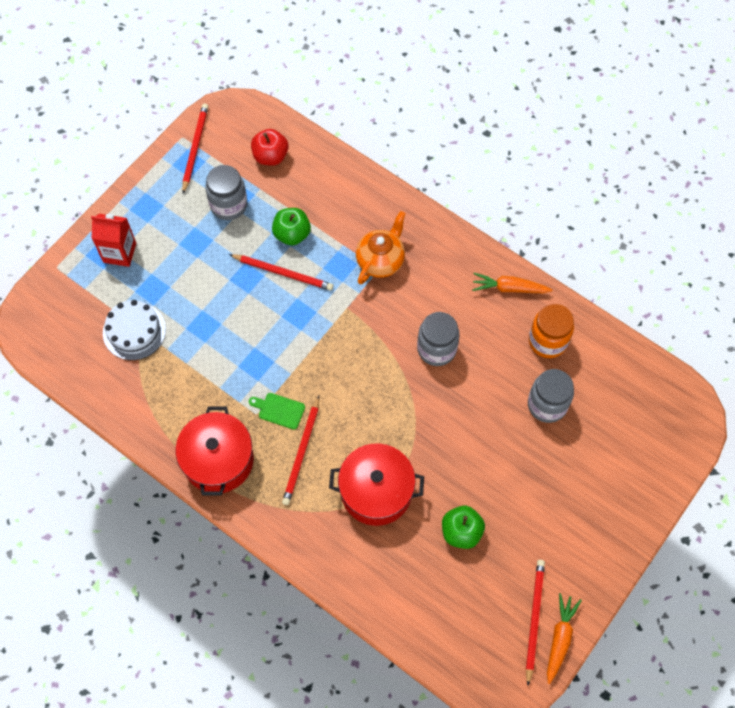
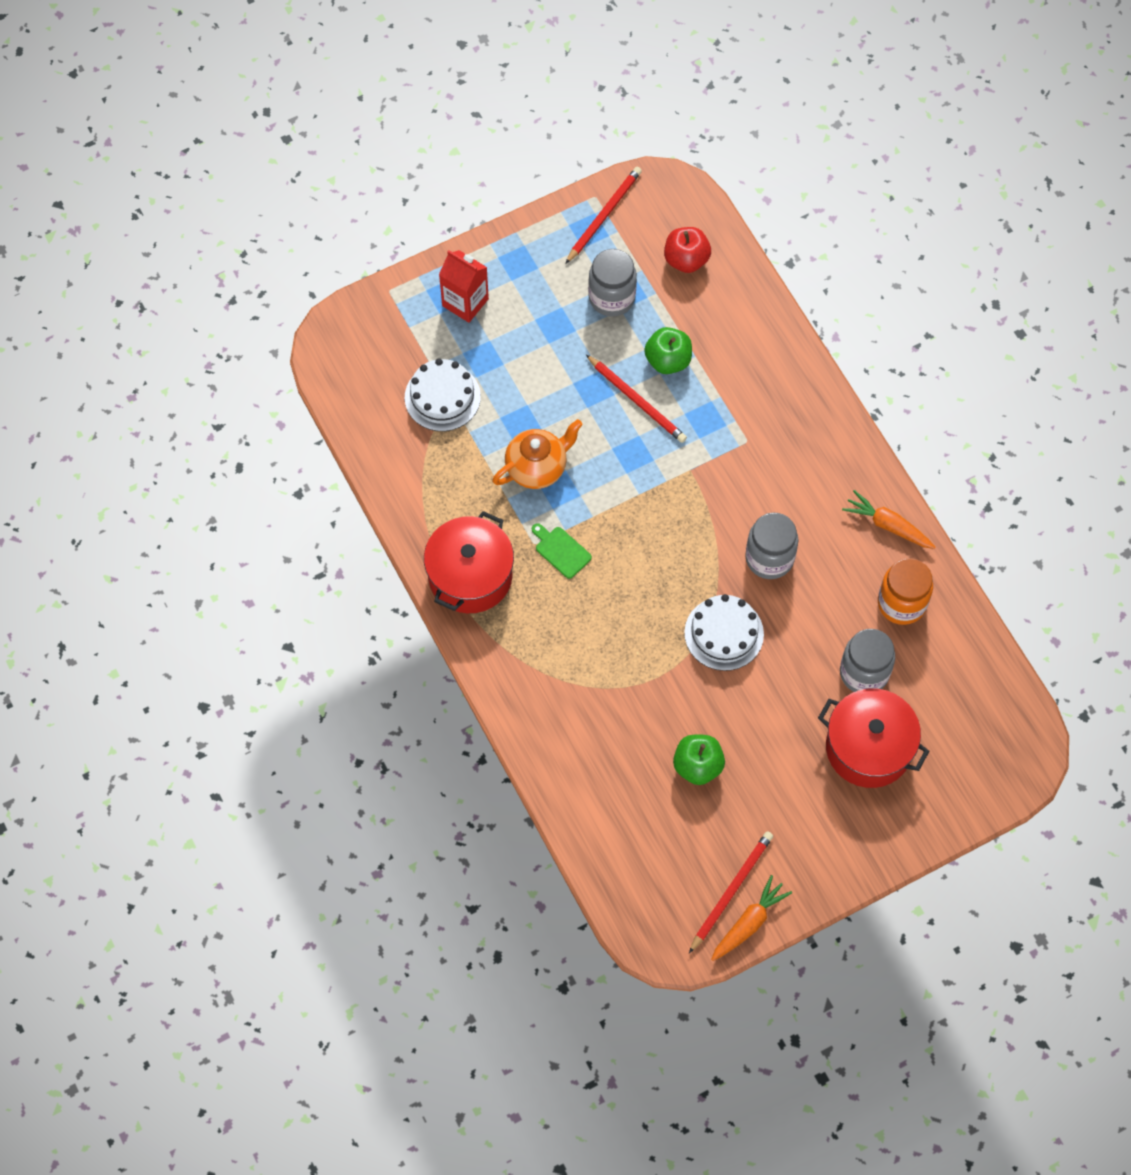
camera: 25 degrees right, 0 degrees up
red pencil [282,396,319,505] -> none
red pot [329,444,424,526] -> red pot moved to [818,688,929,788]
orange teapot [356,211,405,285] -> orange teapot moved to [492,419,583,489]
none -> white cake [684,594,764,671]

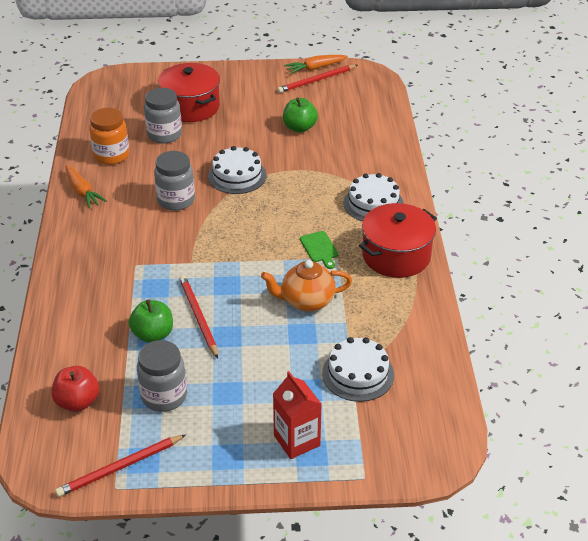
camera: 155 degrees left, 25 degrees down
none -> white cake [343,173,404,222]

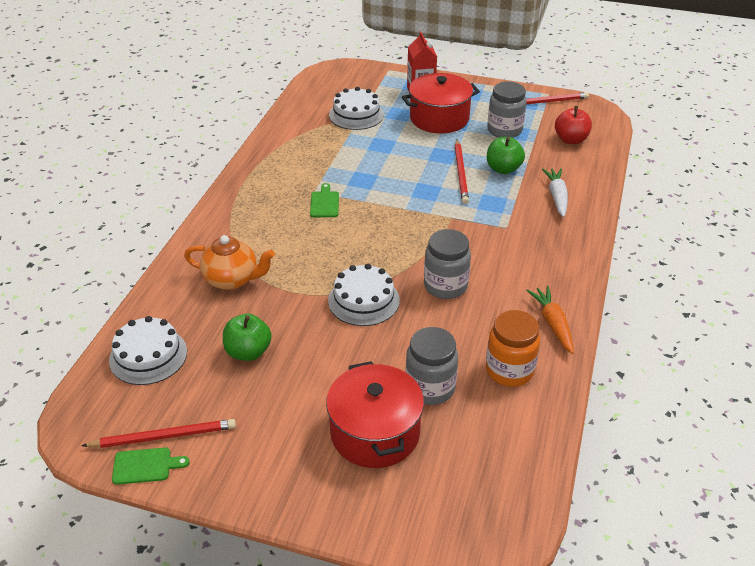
camera: 160 degrees left, 0 degrees up
orange teapot [261,260,352,312] -> orange teapot moved to [184,235,275,290]
orange carrot [284,55,348,74] -> green cutting board [112,448,190,485]
white cake [343,173,404,222] -> white cake moved to [109,316,187,385]
red pot [359,203,437,278] -> red pot moved to [402,73,480,133]
none -> white carrot [542,168,568,217]

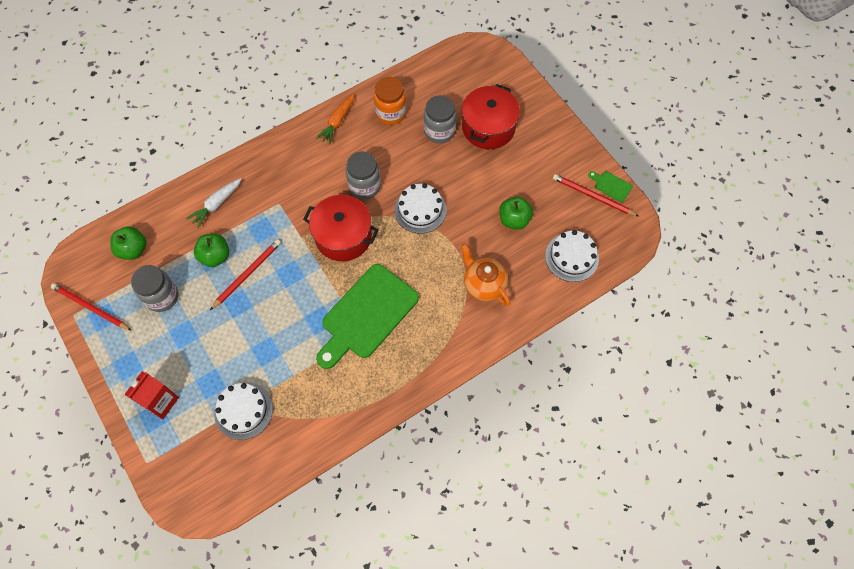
camera: 140 degrees left, 25 degrees up
green cutting board [310,183,339,217] -> green cutting board [316,264,419,369], size x2.48
red pot [402,73,480,133] -> red pot moved to [303,195,379,262]
red apple [555,106,592,144] -> green apple [110,226,147,260]

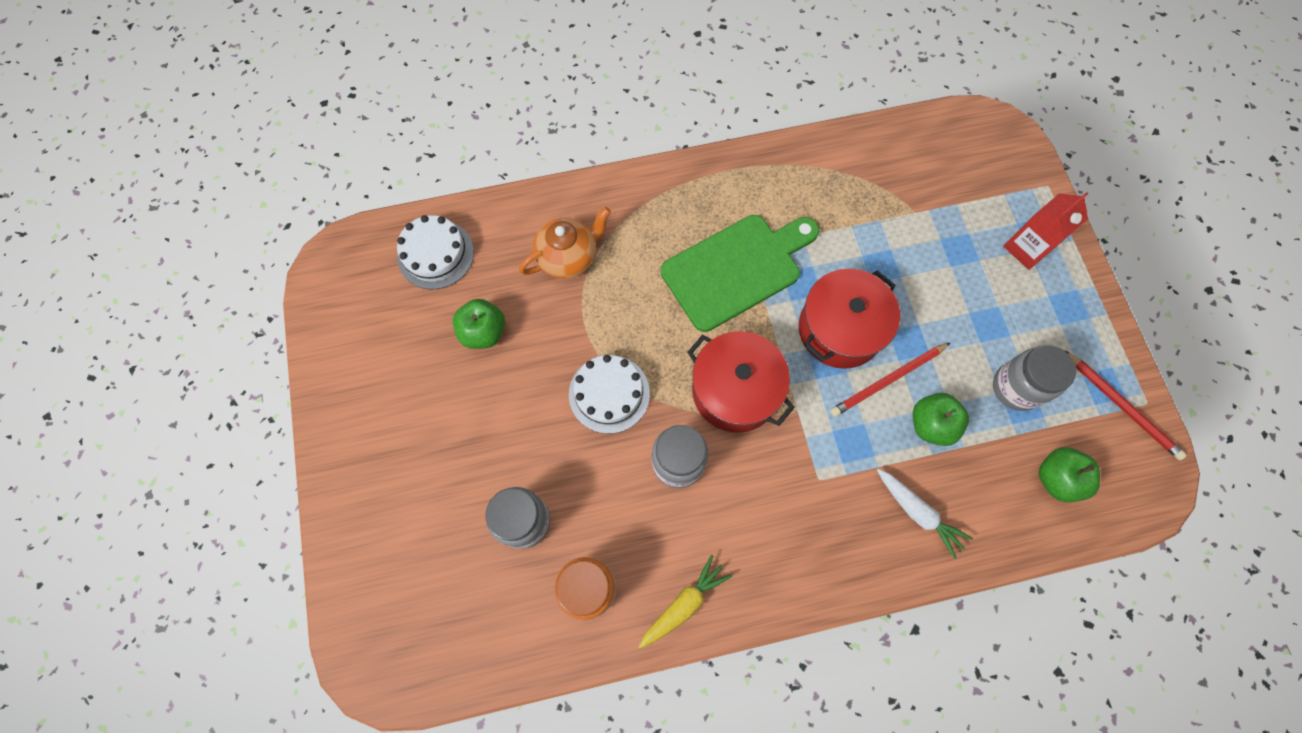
camera: 160 degrees left, 5 degrees up
white carrot [186,178,241,228] -> white carrot turned 75 degrees clockwise [877,469,973,559]
white cake [214,382,273,440] -> none
orange carrot [316,94,355,145] -> yellow carrot [639,555,733,649]
orange teapot [461,243,511,306] -> orange teapot turned 105 degrees counterclockwise [519,207,611,279]
red pot [462,84,520,149] -> red pot moved to [799,269,900,369]
red pencil [553,174,639,216] -> none
green cutting board [588,171,633,202] -> none

